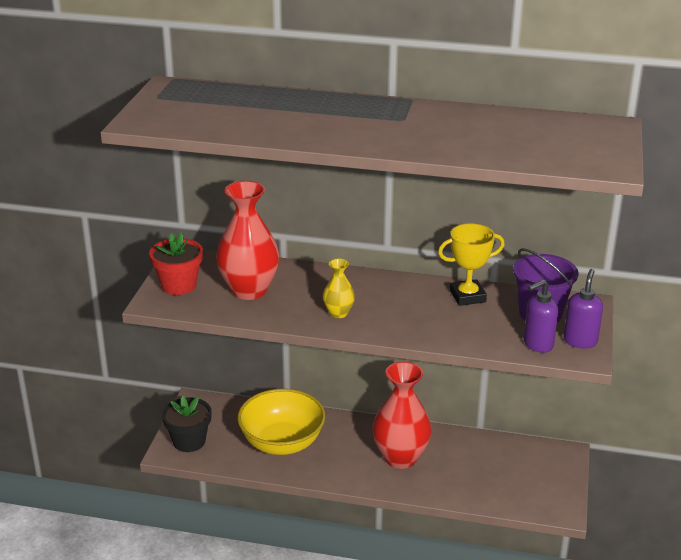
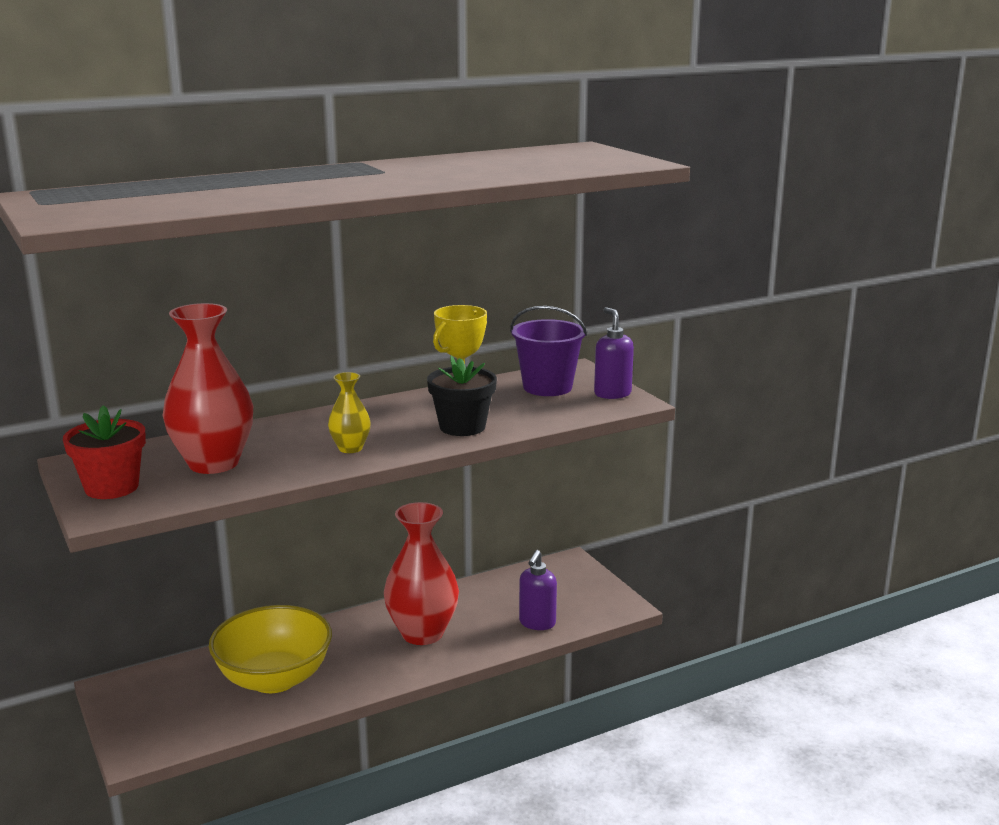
camera: 40 degrees left, 10 degrees down
black flower pot [162,396,212,452] -> black flower pot moved to [427,356,497,436]
purple soap dispenser [524,280,558,353] -> purple soap dispenser moved to [519,550,557,630]

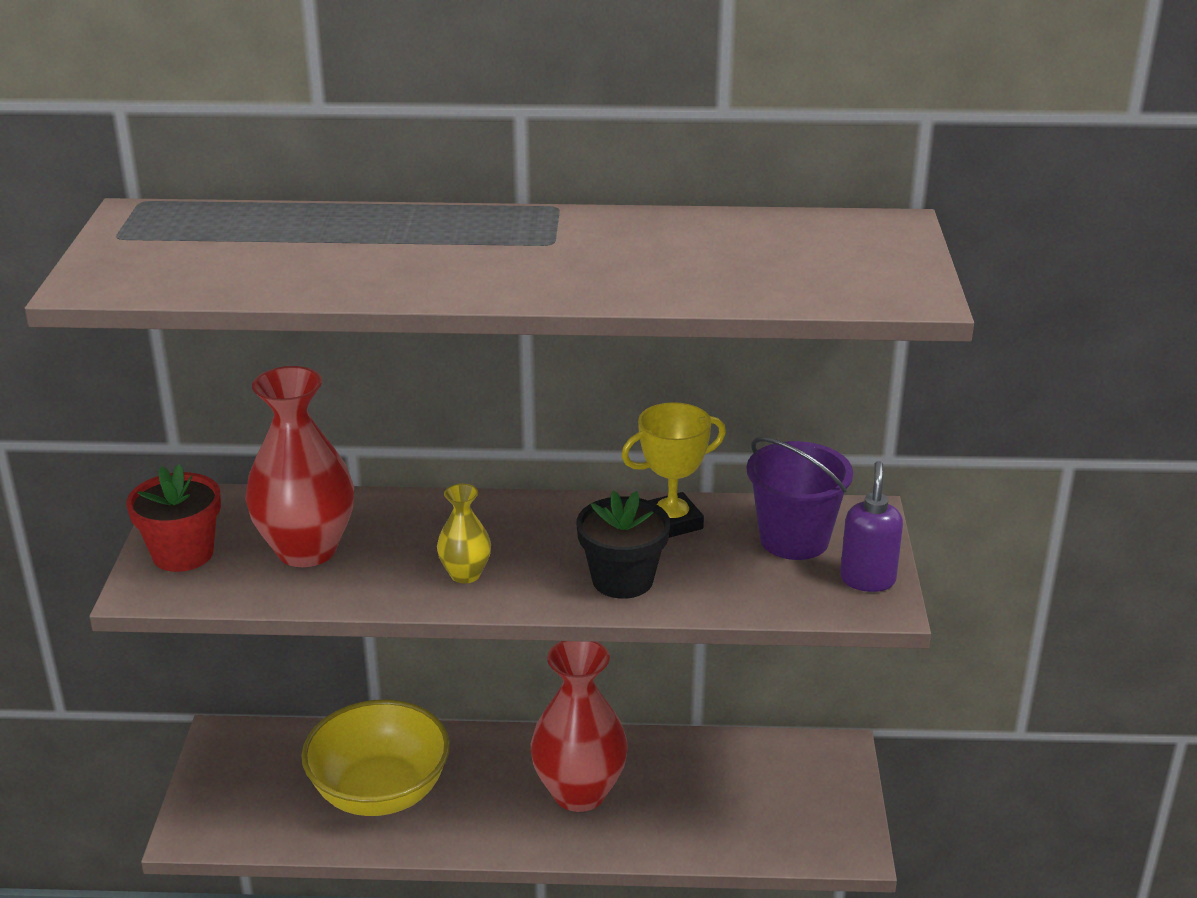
camera: 30 degrees right, 10 degrees up
purple soap dispenser [519,550,557,630] -> none

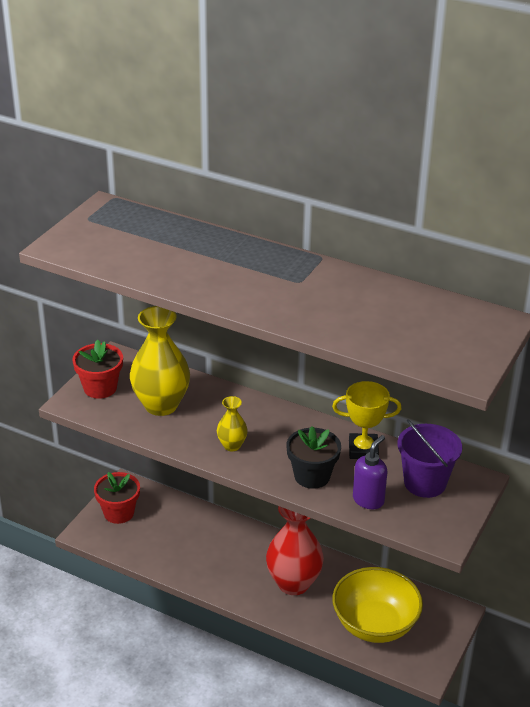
camera: 25 degrees right, 5 degrees up
red vase [245,366,354,567] -> yellow vase [130,306,190,416]
yellow bowl [301,700,450,816] -> yellow bowl moved to [332,567,423,643]
purple soap dispenser [840,461,903,592] -> purple soap dispenser moved to [353,435,387,509]
none -> red flower pot [94,472,140,524]

